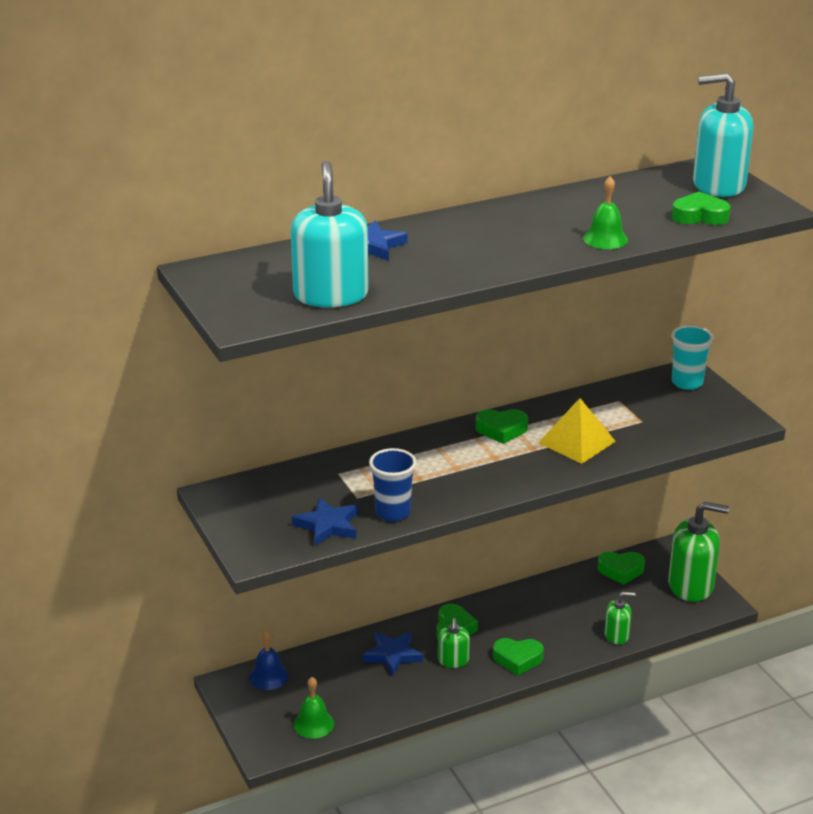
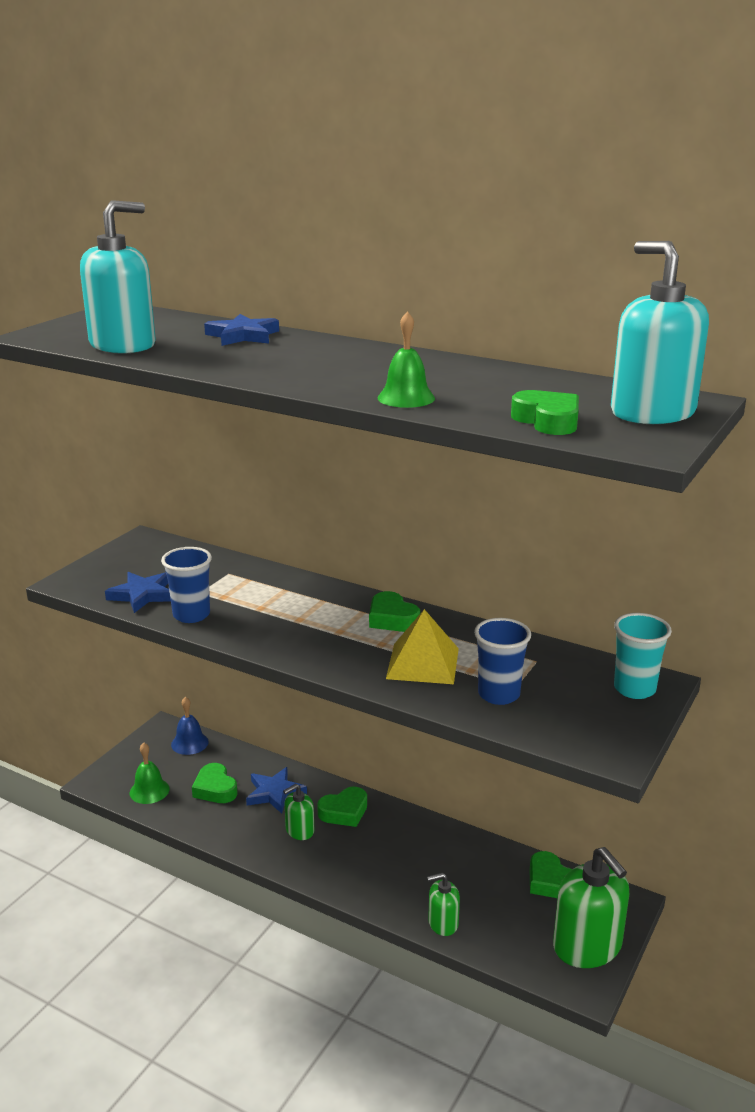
camera: 55 degrees right, 5 degrees down
green heart [493,638,544,675] -> green heart moved to [192,763,238,803]
green soap dispenser [605,592,636,644] -> green soap dispenser turned 120 degrees clockwise [427,872,460,936]
none -> blue cup [474,618,531,705]

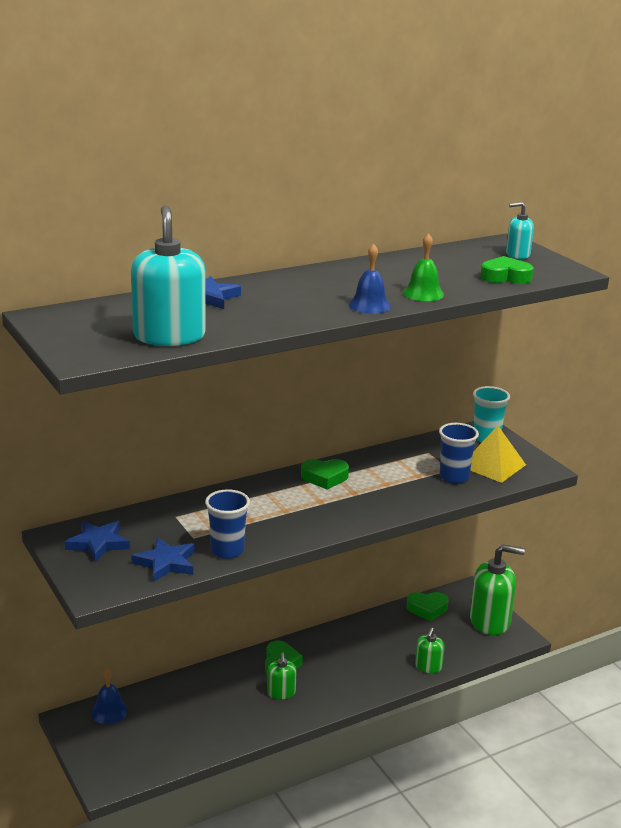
camera: 60 degrees left, 0 degrees up
green bell [130,743,170,804] -> none
green heart [192,763,238,803] -> none
blue star [246,767,307,814] -> blue star moved to [64,521,130,562]
yellow pyramid [386,609,459,684] -> yellow pyramid moved to [470,426,526,483]
turquoise soap dispenser [611,241,709,424] -> turquoise soap dispenser [506,202,534,259], size x0.52
none -> blue bell [348,244,391,314]

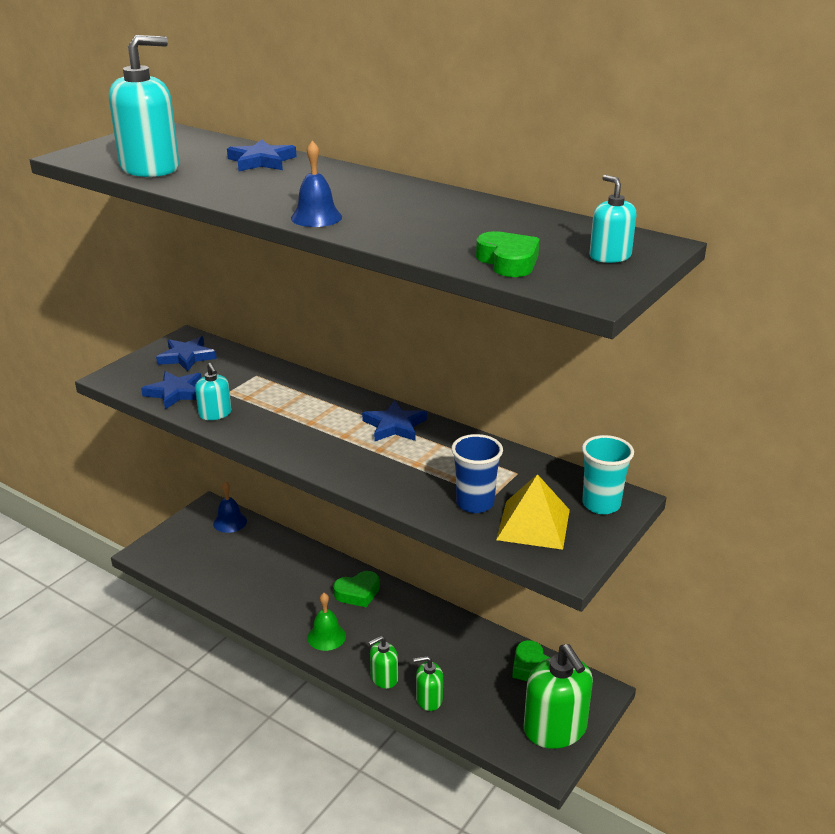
camera: 65 degrees right, 5 degrees up
blue cup [205,489,250,559] -> turquoise soap dispenser [195,363,232,420]
green soap dispenser [267,653,297,699] -> green soap dispenser moved to [368,636,398,689]
green heart [301,459,349,490] -> blue star [362,400,427,442]
green bell [403,233,444,301] -> green bell moved to [307,593,346,651]

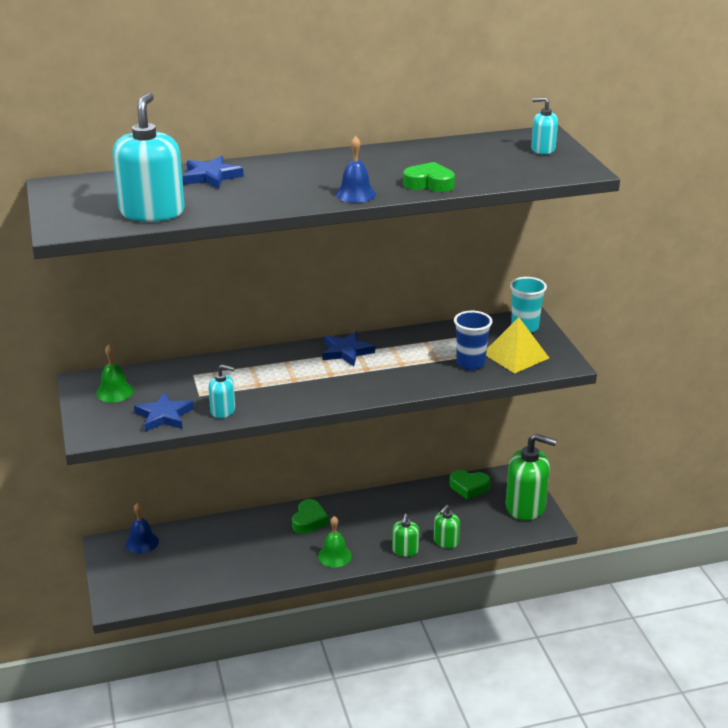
camera: 50 degrees left, 0 degrees up
blue star [156,336,217,372] -> green bell [96,344,134,402]
green heart [476,231,539,277] -> green heart moved to [403,162,455,192]

